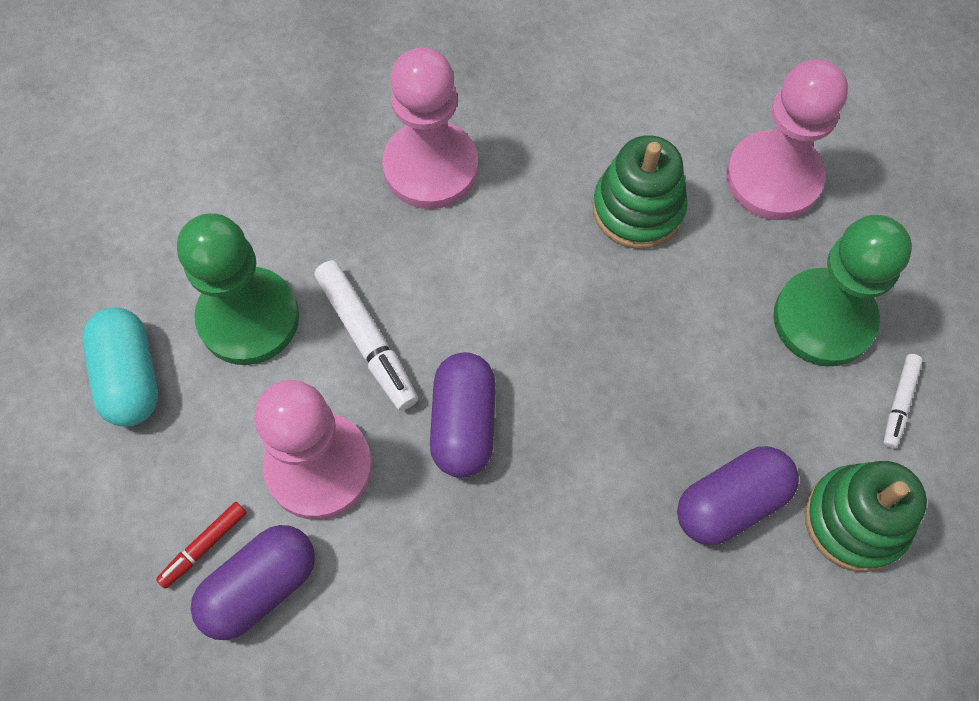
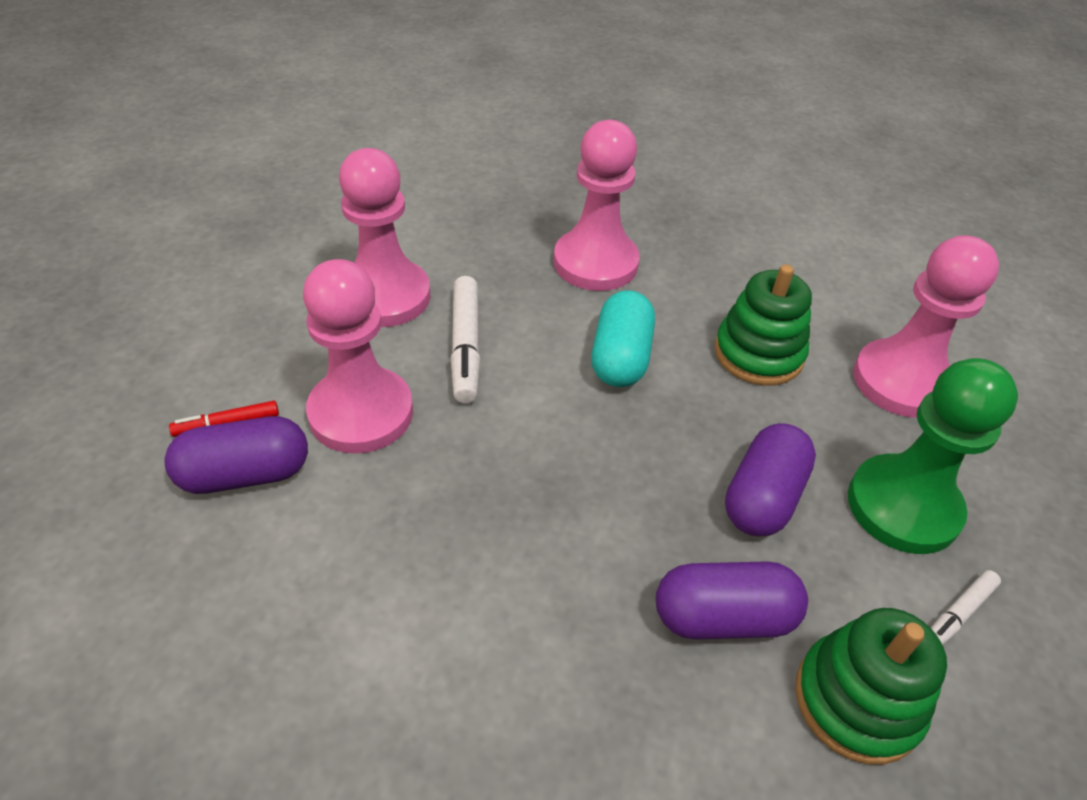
camera: 25 degrees right, 20 degrees down
turquoise capsule [82,308,158,427] -> turquoise capsule moved to [591,290,655,387]
green pawn [177,213,299,365] -> pink pawn [339,148,430,327]
purple capsule [430,352,496,478] -> purple capsule moved to [725,423,816,536]

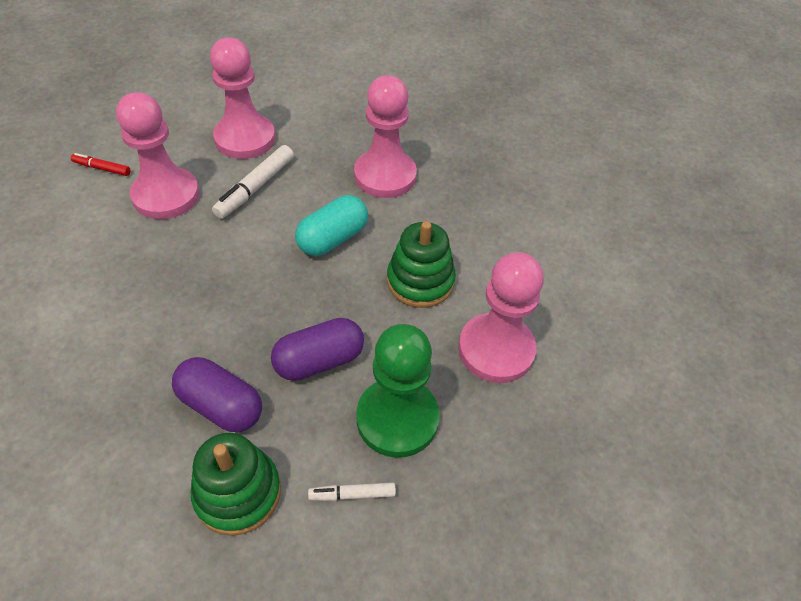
camera: 35 degrees right, 5 degrees up
purple capsule [165,416,308,494] -> none

